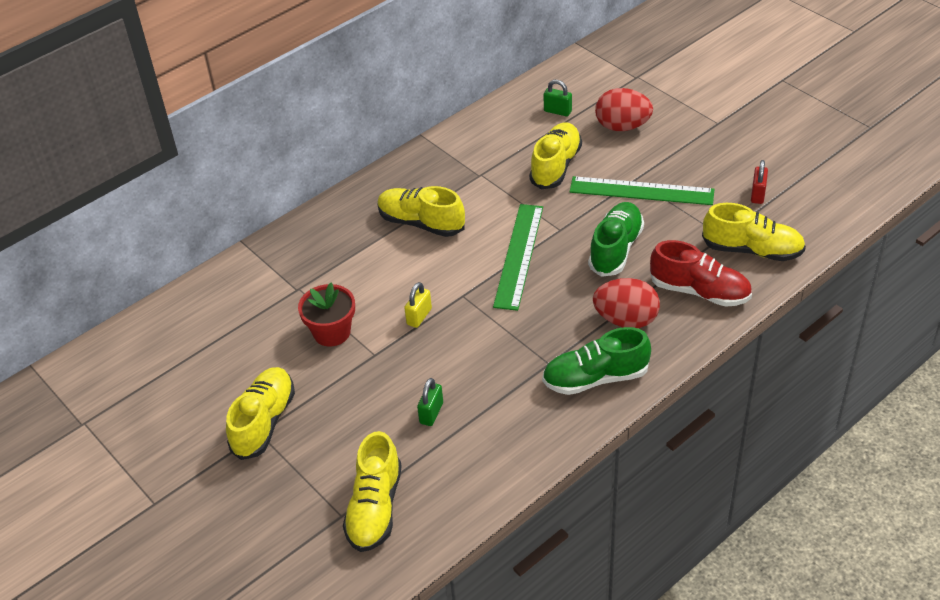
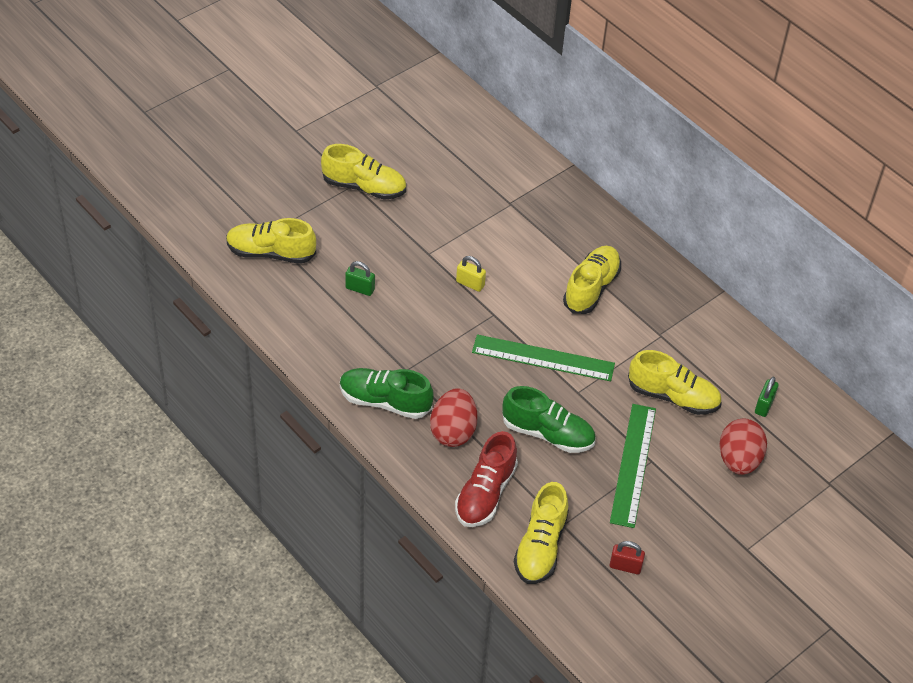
camera: 85 degrees right, 5 degrees up
red flower pot [298,283,355,347] -> none
green shoe [542,327,651,395] -> green shoe turned 60 degrees counterclockwise [340,368,434,419]

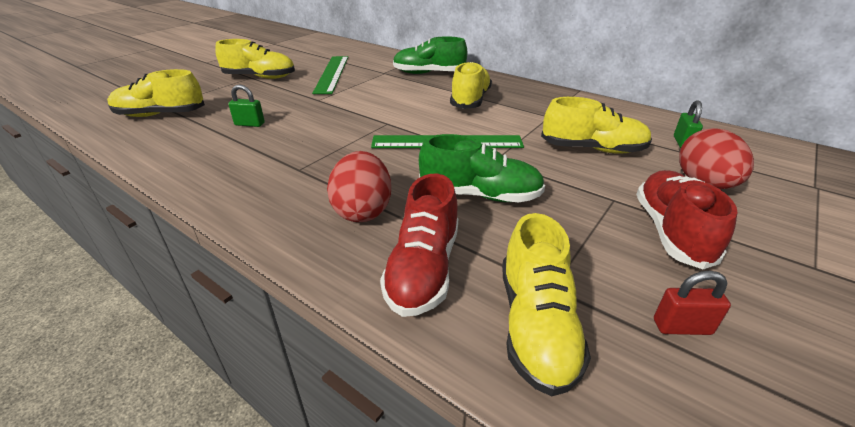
camera: 10 degrees left, 15 degrees down
green shoe [340,368,434,419] -> green shoe moved to [393,36,467,74]
yellow padlock [456,256,486,292] -> none
green ruler [610,404,656,528] -> green ruler moved to [312,56,348,94]
none -> red shoe [636,170,738,269]

